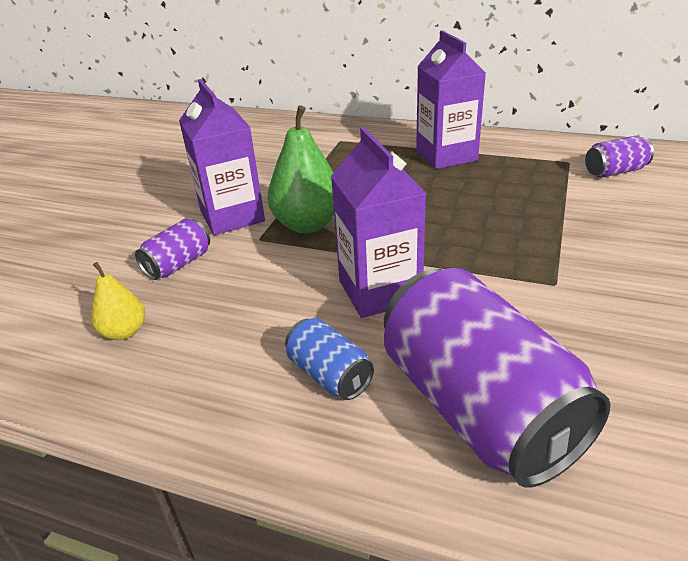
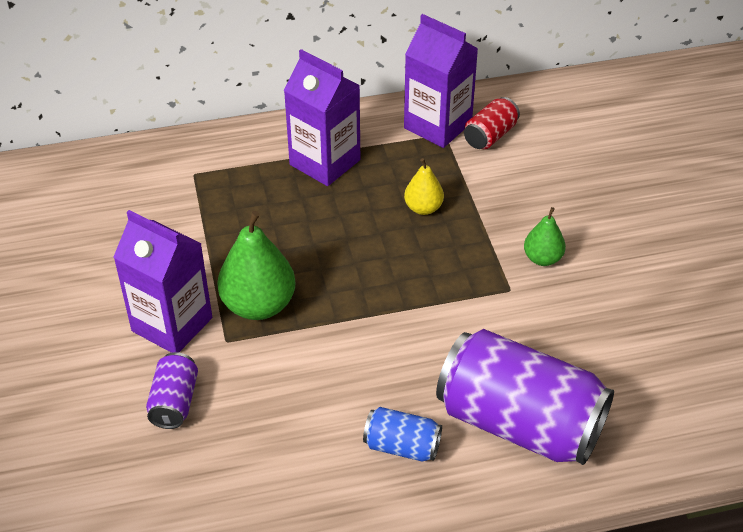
camera: 35 degrees left, 10 degrees up
yellow pear [91,262,145,340] -> yellow pear moved to [404,158,444,215]
purple carton [331,127,426,318] -> purple carton moved to [404,14,478,148]
purple can [585,136,654,178] -> red can [464,97,520,149]
none -> green pear [524,207,566,266]

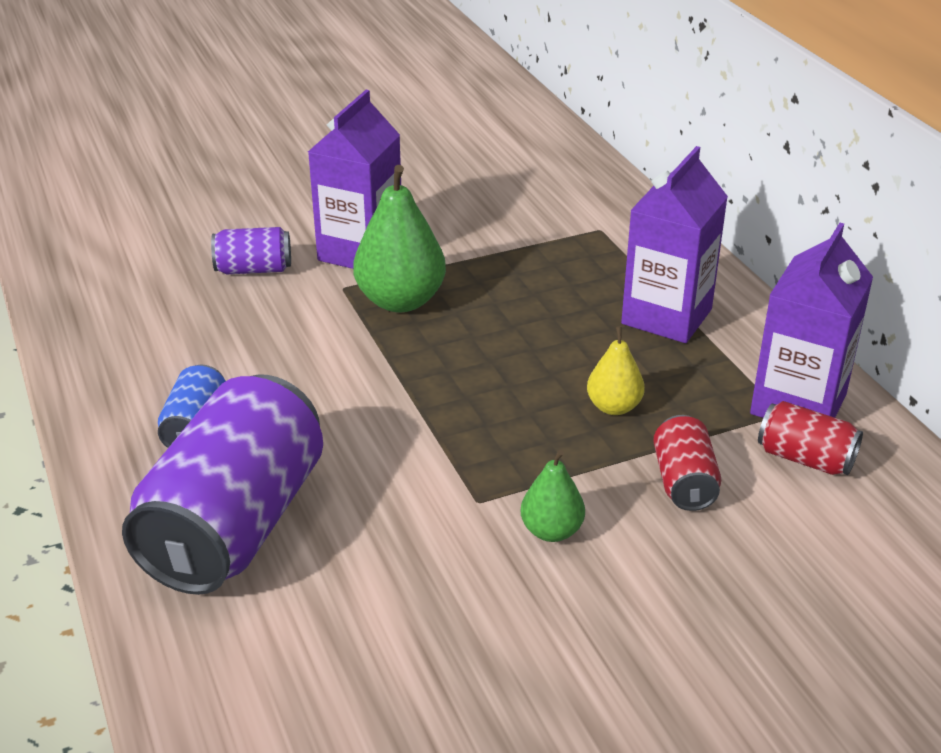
camera: 80 degrees right, 10 degrees down
none -> red can [653,415,721,511]

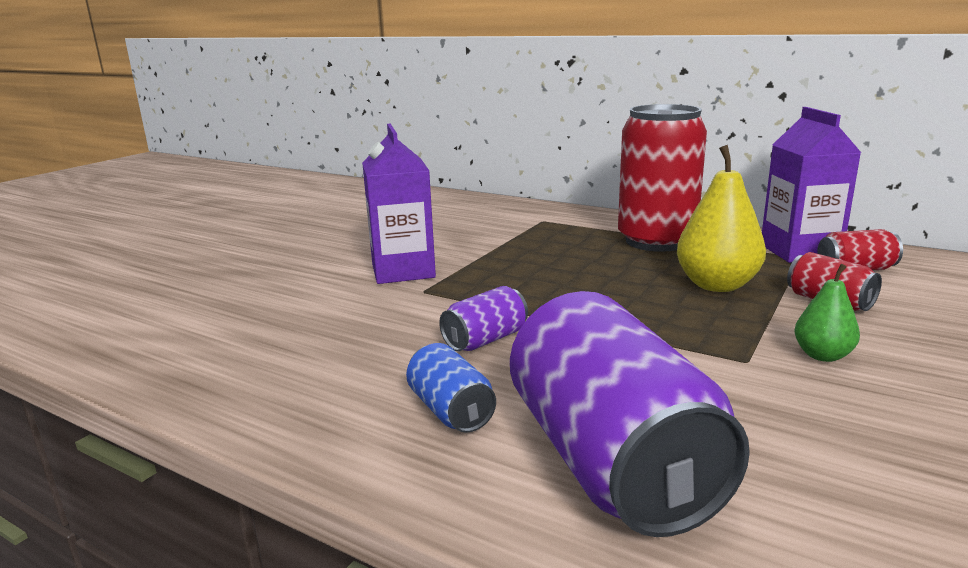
camera: 35 degrees left, 15 degrees down
purple can [211,227,291,274] -> purple can moved to [439,286,528,351]
green pear [353,165,446,313] -> none
yellow pear [587,326,645,415] -> yellow pear [677,145,766,292], size x1.79
purple carton [621,146,728,343] -> red can [618,104,707,252]

